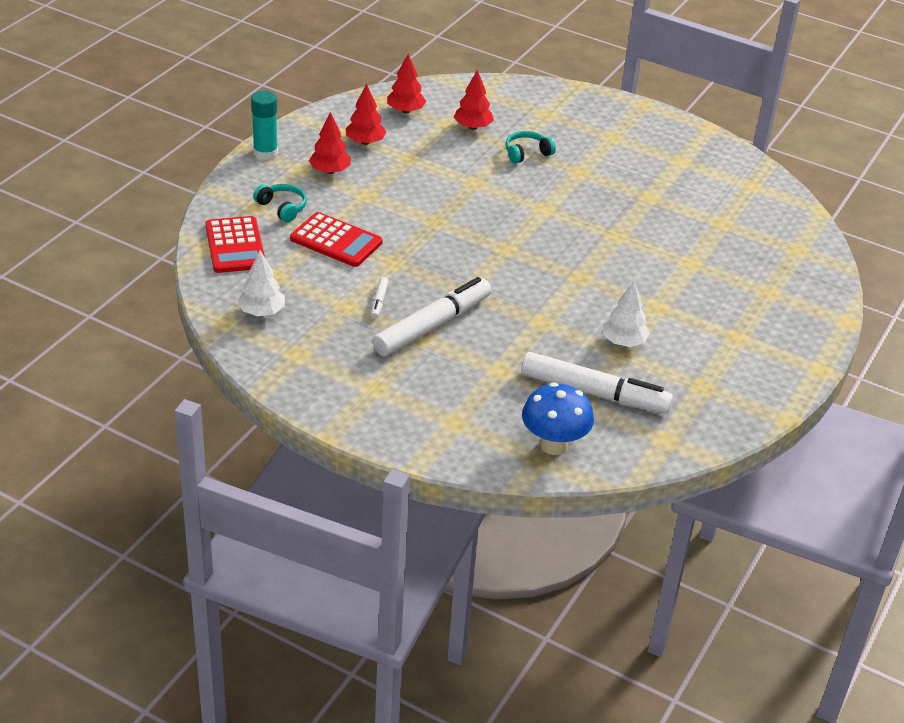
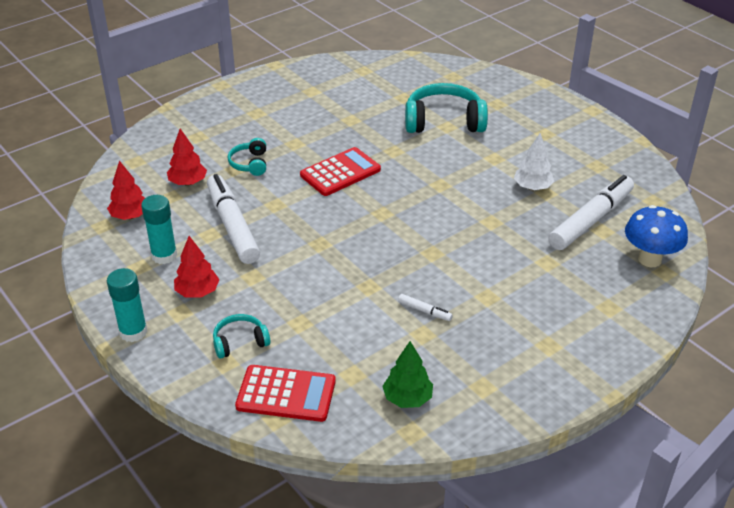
camera: 65 degrees left, 0 degrees up
white tree [237,251,285,316] -> green tree [382,341,433,408]
red calculator [290,212,382,267] -> red calculator moved to [300,147,381,196]
red tree [346,84,386,145] -> turquoise glue stick [141,195,177,264]
white marker [373,277,492,356] -> white marker moved to [207,174,260,264]
none -> turquoise headphones [405,83,488,133]

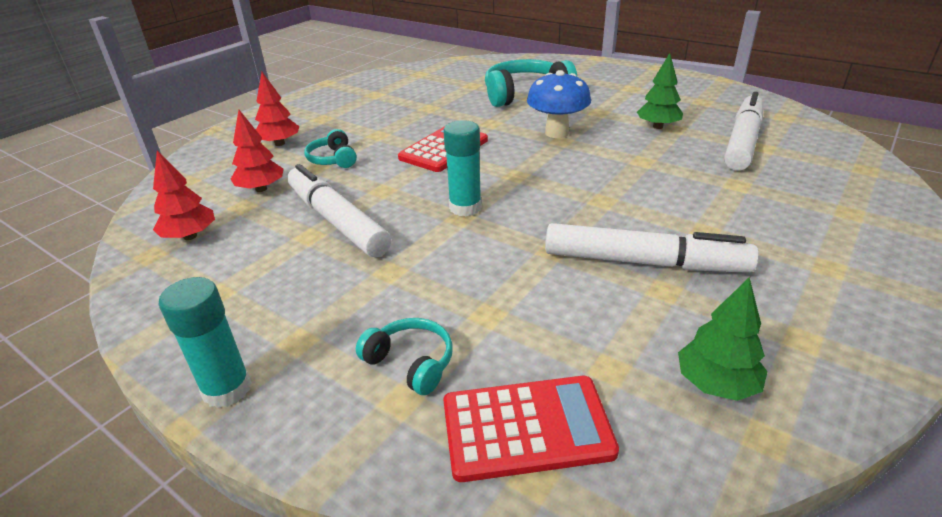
camera: 15 degrees left, 5 degrees down
turquoise glue stick [141,195,177,264] -> turquoise glue stick moved to [443,120,482,216]
red tree [174,236,220,298] -> red tree moved to [255,72,299,146]
turquoise headphones [213,314,270,359] -> turquoise headphones turned 75 degrees clockwise [356,318,453,395]
white marker [398,294,453,321] -> white marker [545,223,759,272], size x2.46
white tree [514,133,554,190] -> green tree [637,53,683,129]
blue mushroom [625,205,688,267] -> blue mushroom moved to [527,70,591,138]

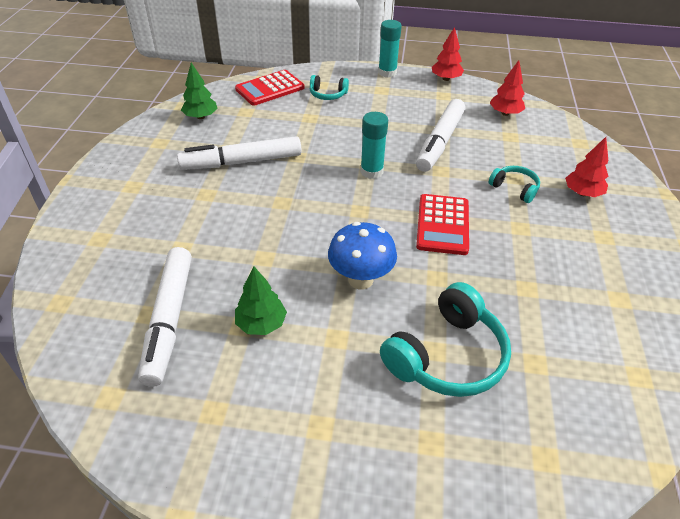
camera: 150 degrees right, 10 degrees up
red tree [231,110,283,192] -> red tree moved to [432,27,464,81]
white marker [287,164,391,257] -> white marker turned 90 degrees clockwise [416,99,465,172]

